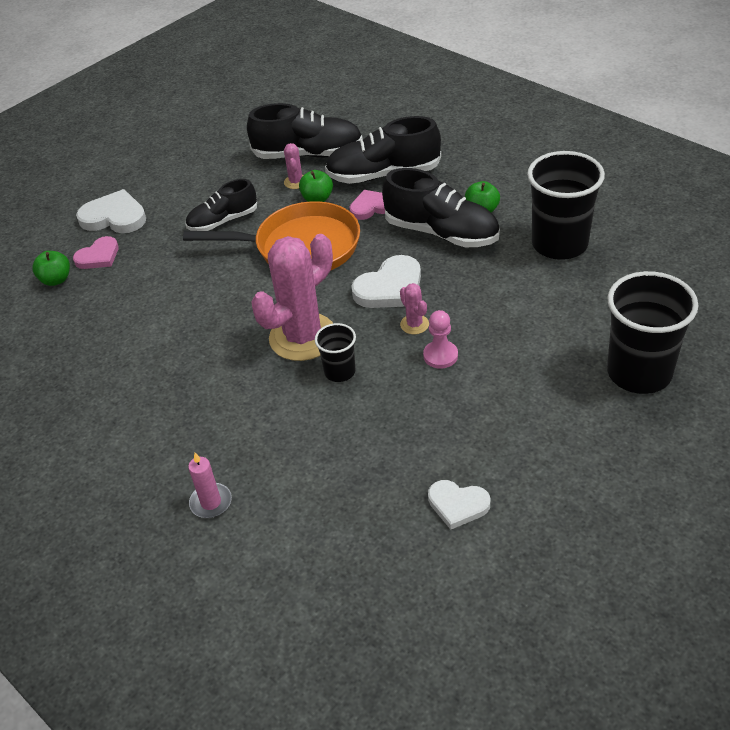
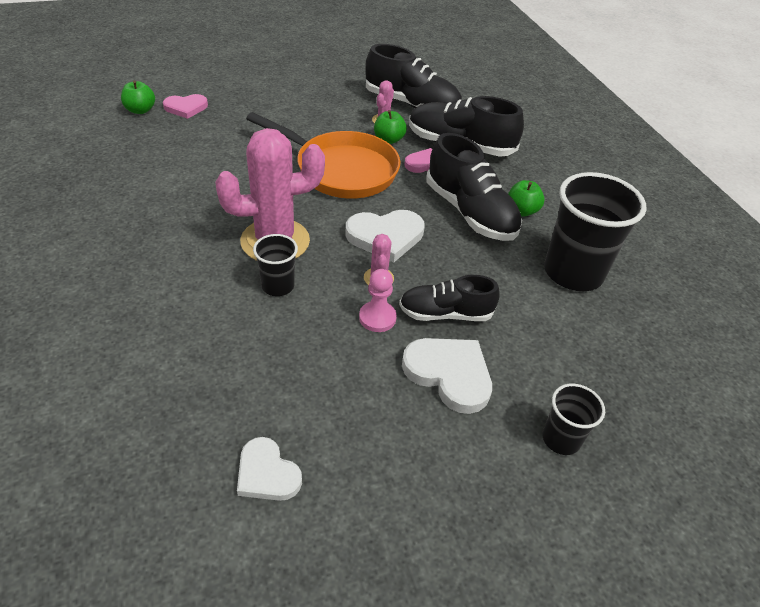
camera: 20 degrees right, 0 degrees up
white heart [76,189,146,233] -> white heart moved to [402,338,492,414]
black shoe [185,179,257,231] -> black shoe moved to [399,275,500,321]
pink candle [188,453,232,518] -> none
black cup [607,271,698,394] -> black cup [543,384,605,455], size x0.51

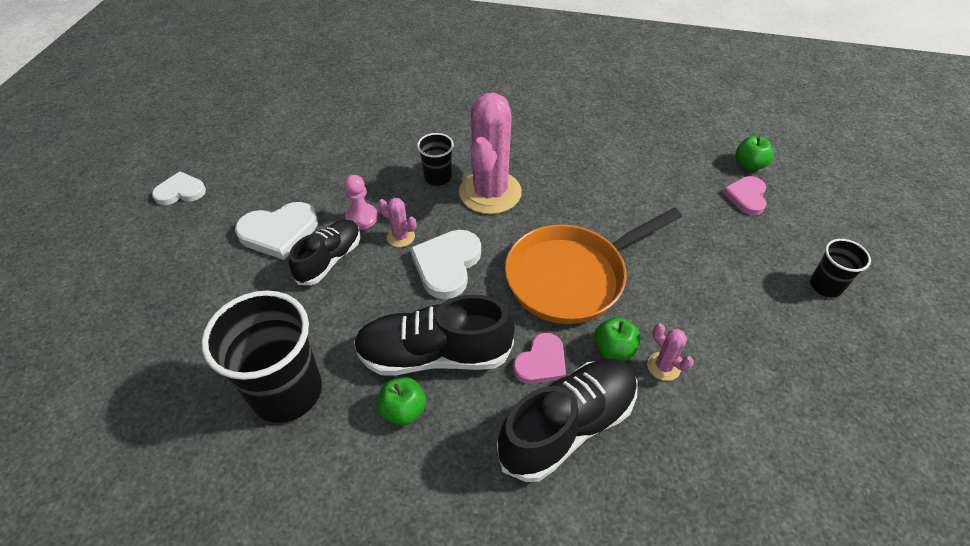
camera: 125 degrees right, 5 degrees up
white heart [237,437,302,501] -> white heart moved to [152,171,206,205]
black shoe [365,44,462,108] -> none
black cup [543,384,605,455] -> black cup moved to [810,239,871,298]

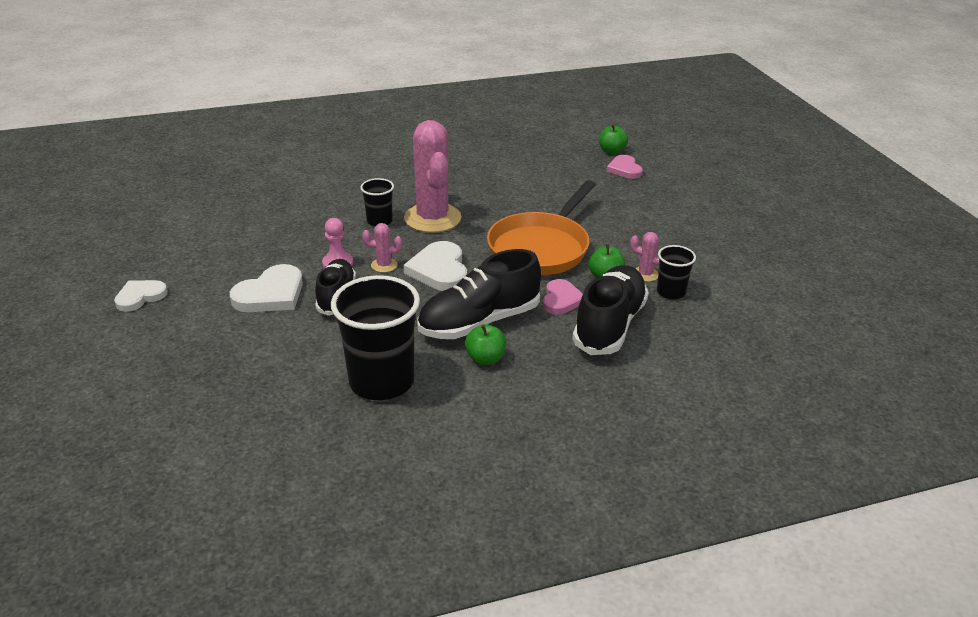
camera: 30 degrees left, 15 degrees down
black cup [810,239,871,298] -> black cup moved to [657,245,696,299]

